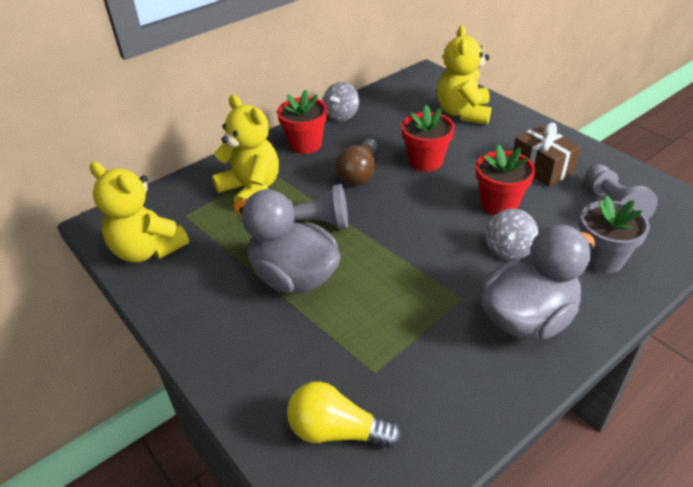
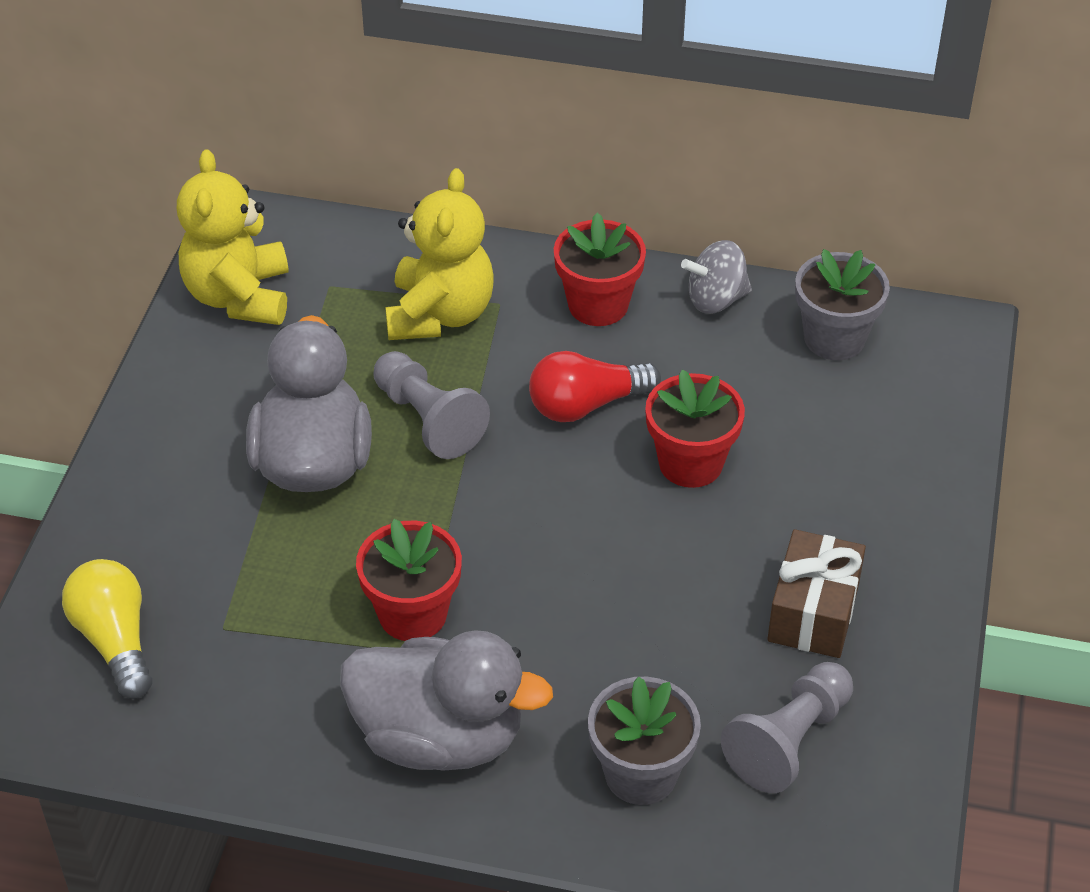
camera: 50 degrees right, 5 degrees up
brown light bulb [335,139,378,186] -> red light bulb [529,351,661,422]
yellow teddy bear [437,25,491,124] -> none
red flower pot [476,145,536,215] -> red flower pot moved to [356,519,462,641]
grey spinning top [485,209,539,260] -> none
none -> grey flower pot [795,249,890,360]

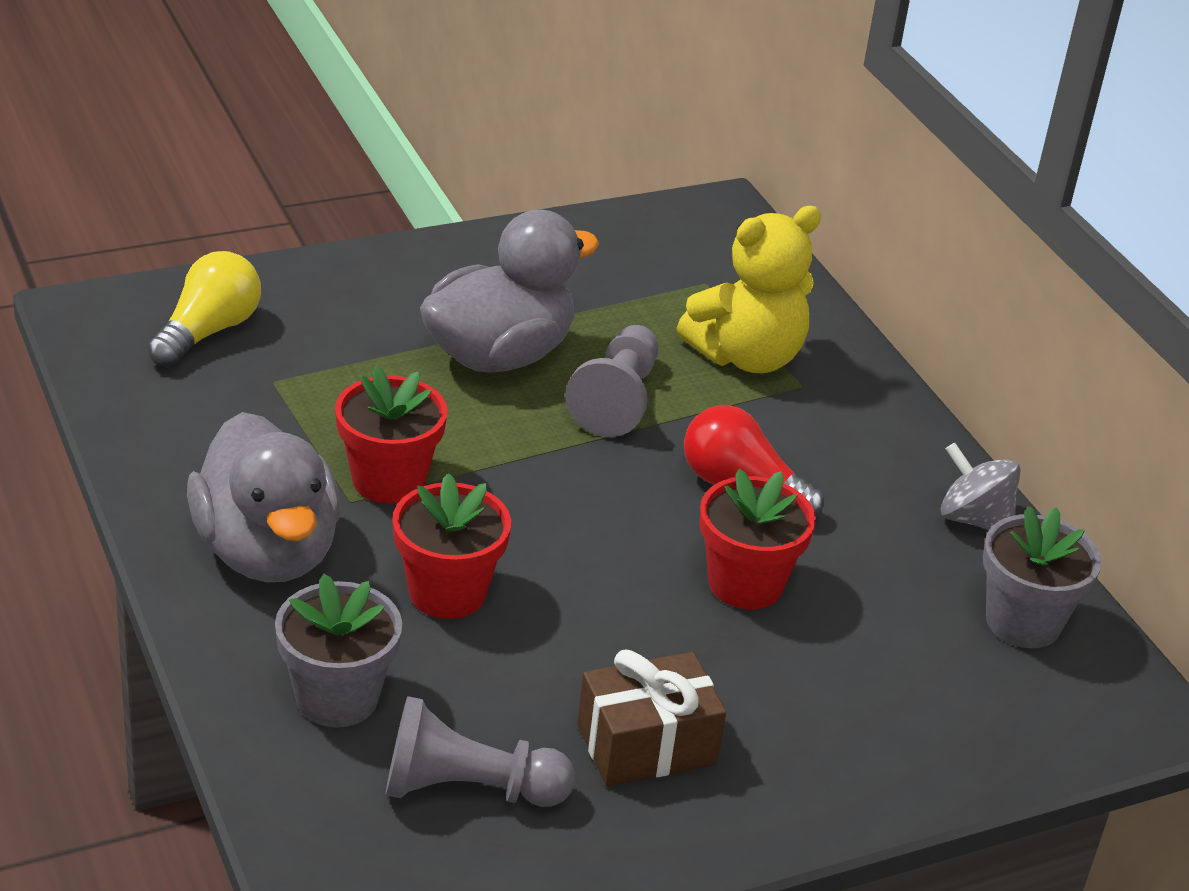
camera: 50 degrees right, 10 degrees down
yellow teddy bear [177,150,288,325] -> none
red flower pot [554,212,646,326] -> red flower pot moved to [392,473,511,619]

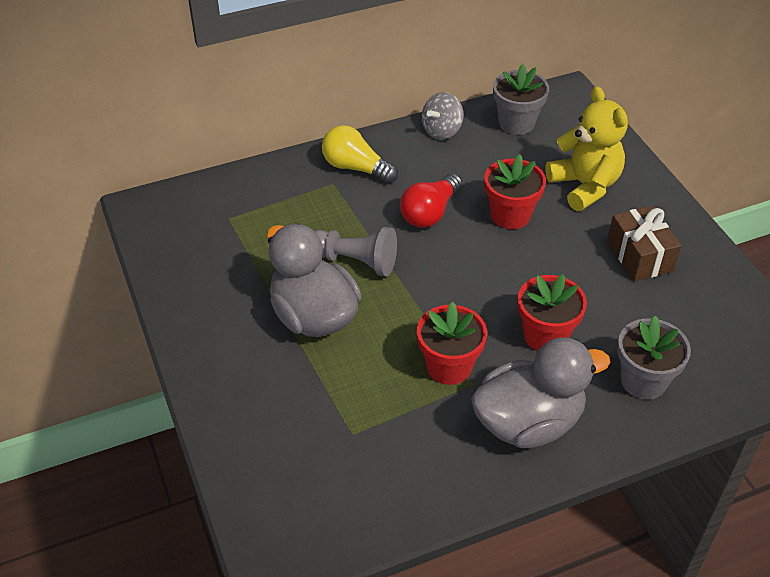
camera: 85 degrees left, 10 degrees up
yellow light bulb [147,251,261,367] -> yellow light bulb moved to [322,125,398,183]
grey pawn [385,696,575,807] -> none
yellow teddy bear [676,206,821,373] -> yellow teddy bear moved to [545,86,628,211]

